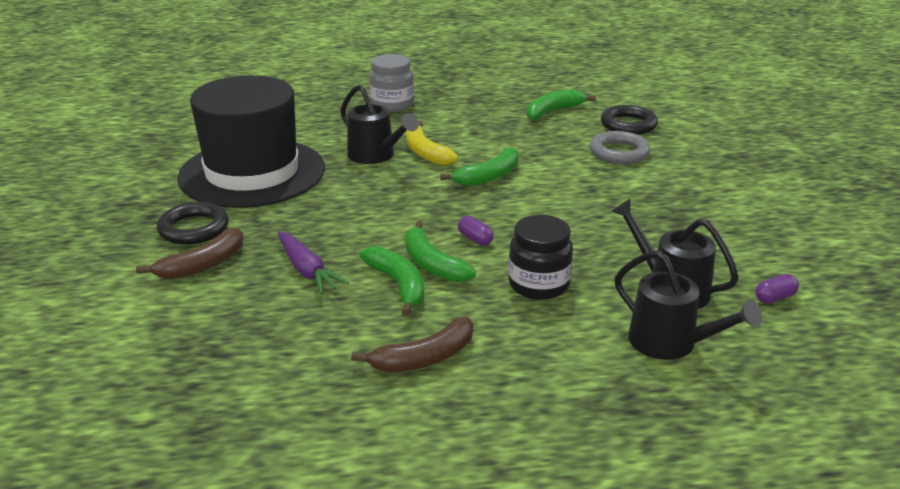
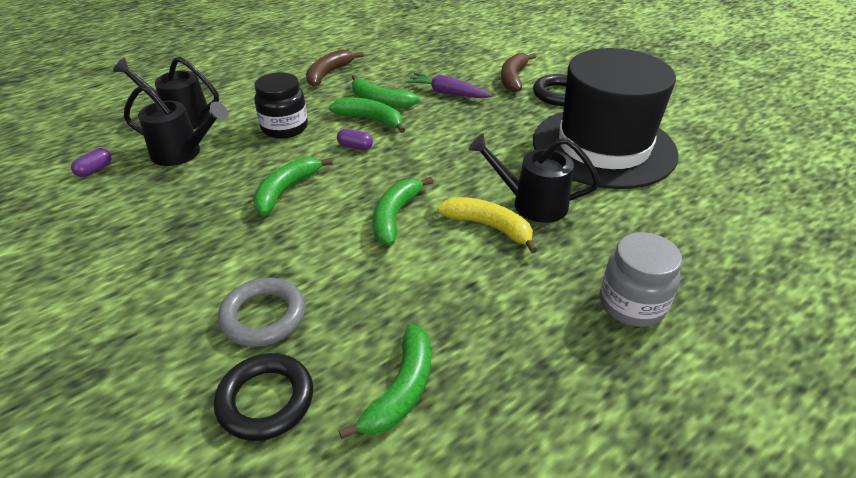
camera: 150 degrees right, 10 degrees up
none -> green banana [253,157,333,215]

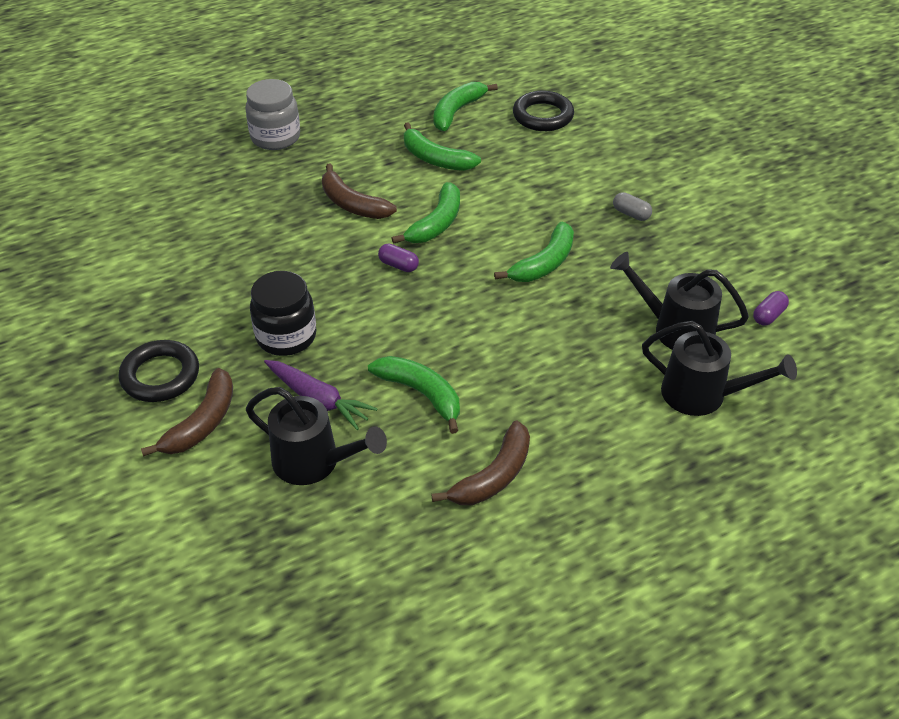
camera: 170 degrees left, 5 degrees up
grey ring [218,278,305,347] -> none
black jar [254,72,308,139] -> black jar moved to [250,271,316,356]
green banana [329,97,405,133] -> green banana moved to [404,122,481,171]
purple capsule [337,129,373,150] -> purple capsule moved to [378,243,419,272]
yellow banana [437,197,538,253] -> brown banana [322,163,397,219]
black watering can [468,134,600,223] -> black watering can moved to [246,387,387,485]
black hat [533,48,678,189] -> none
none -> grey capsule [613,192,652,221]

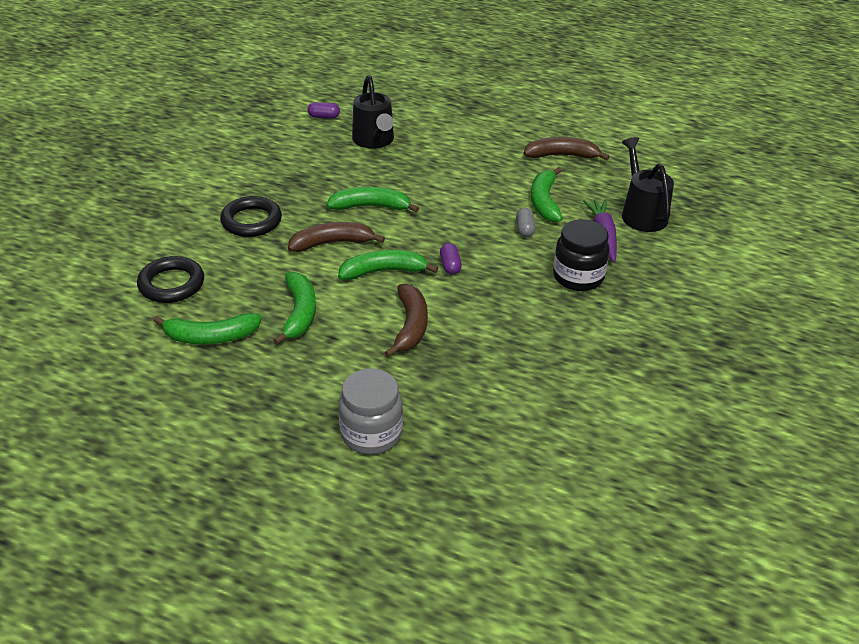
camera: 130 degrees left, 5 degrees down
black ring [119,340,199,402] -> black ring moved to [220,196,282,237]
brown banana [141,368,233,457] -> brown banana moved to [288,222,385,252]
grey capsule [613,192,652,221] -> grey capsule moved to [516,208,536,237]
black watering can [642,321,797,416] -> none

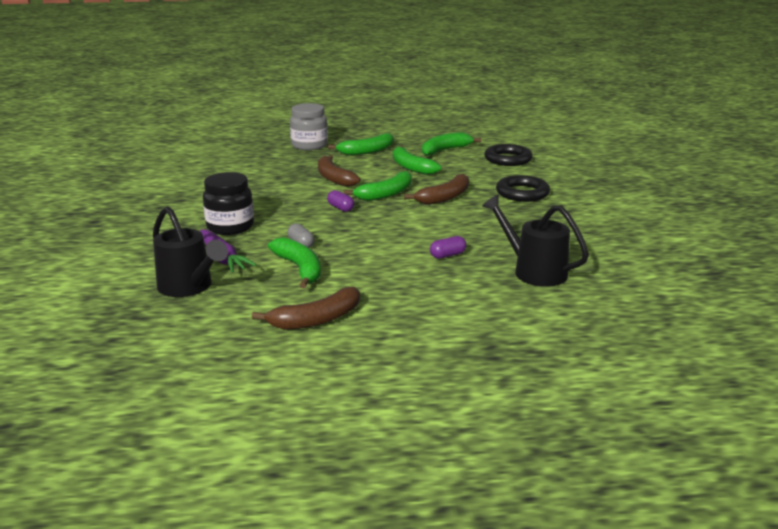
camera: 150 degrees right, 15 degrees down
purple capsule [308,102,340,118] -> purple capsule moved to [430,236,466,259]
green banana [326,187,419,212] -> green banana moved to [328,133,393,155]

